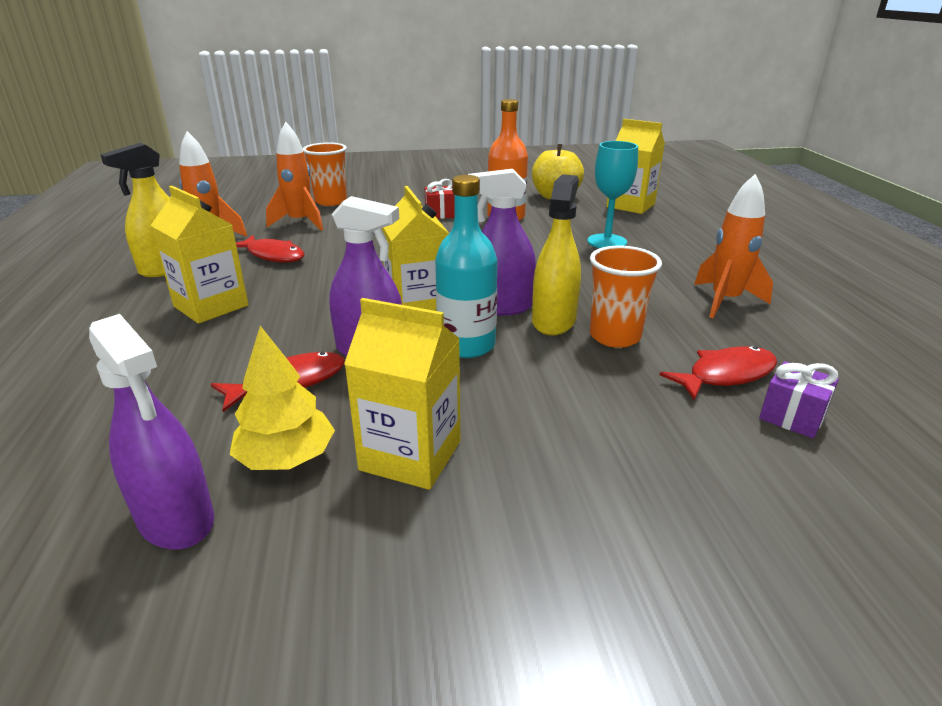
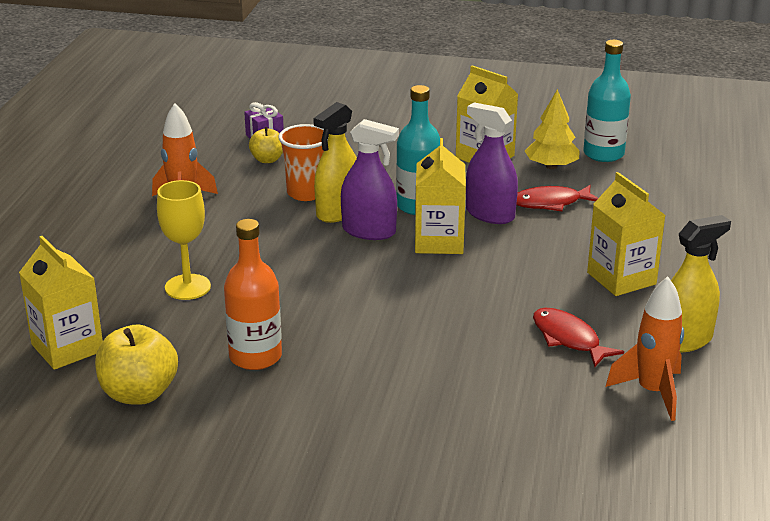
camera: 160 degrees left, 0 degrees up
purple spray bottle [89,314,214,549] -> turquoise bottle [583,40,631,162]
orange rocket [266,122,323,231] -> none
orange cup [303,142,347,206] -> none
red gift [425,179,455,219] -> none
turquoise goblet [587,141,638,248] -> yellow goblet [157,180,211,300]
red fish [660,346,777,400] -> yellow apple [249,127,283,163]

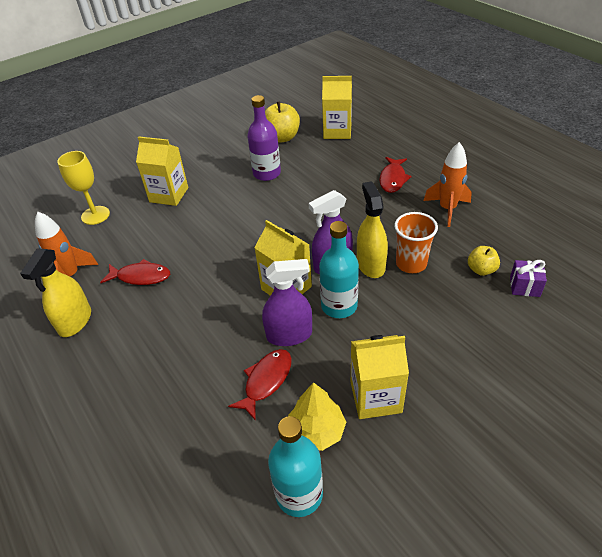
camera: 135 degrees right, 15 degrees up
yellow goblet [157,180,211,300] -> yellow goblet moved to [57,151,110,225]
orange bottle [224,219,282,370] -> purple bottle [247,95,281,181]
yellow carton [587,172,666,296] -> yellow carton moved to [136,136,188,206]
none -> red fish [379,157,412,193]

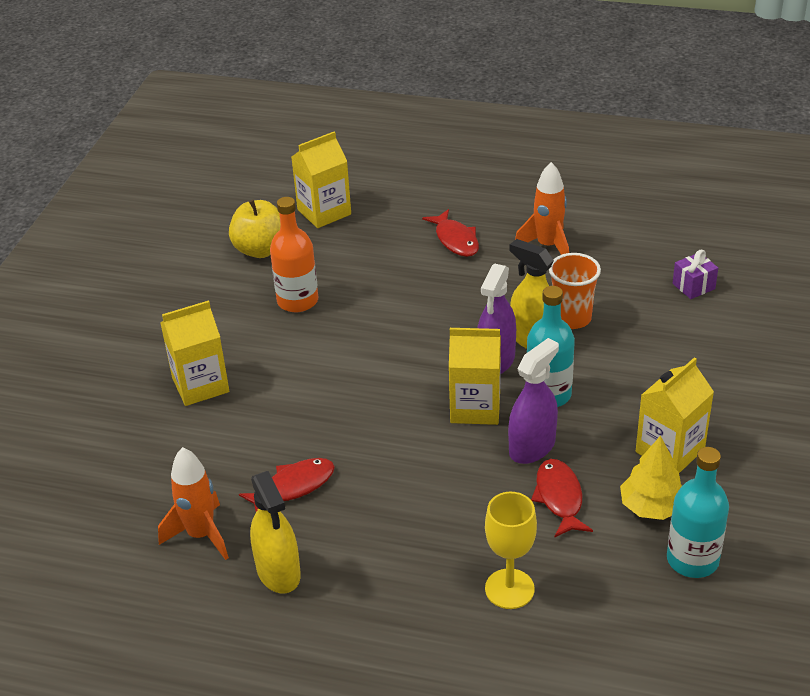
camera: 40 degrees left, 5 degrees down
yellow goblet [57,151,110,225] -> yellow goblet moved to [485,492,537,609]
purple bottle [247,95,281,181] -> orange bottle [270,197,318,312]
yellow apple [468,246,500,276] -> none

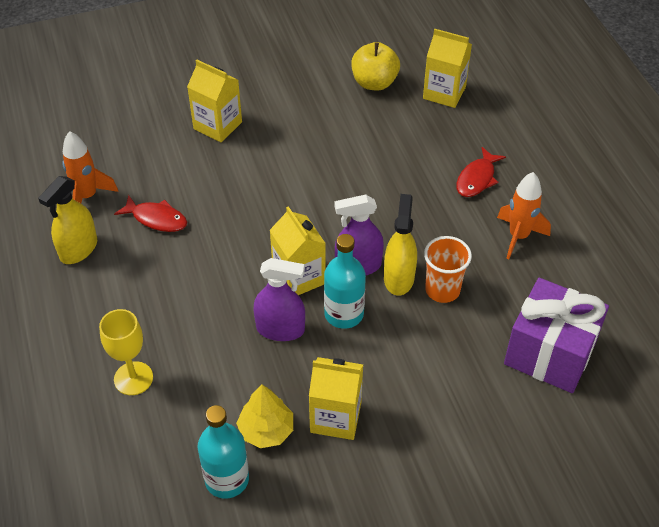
camera: 55 degrees right, 10 degrees up
orange bottle [270,197,318,312] -> none
red fish [531,459,593,537] -> none
purple gift [673,250,718,299] -> purple gift [504,278,609,393], size x2.40

